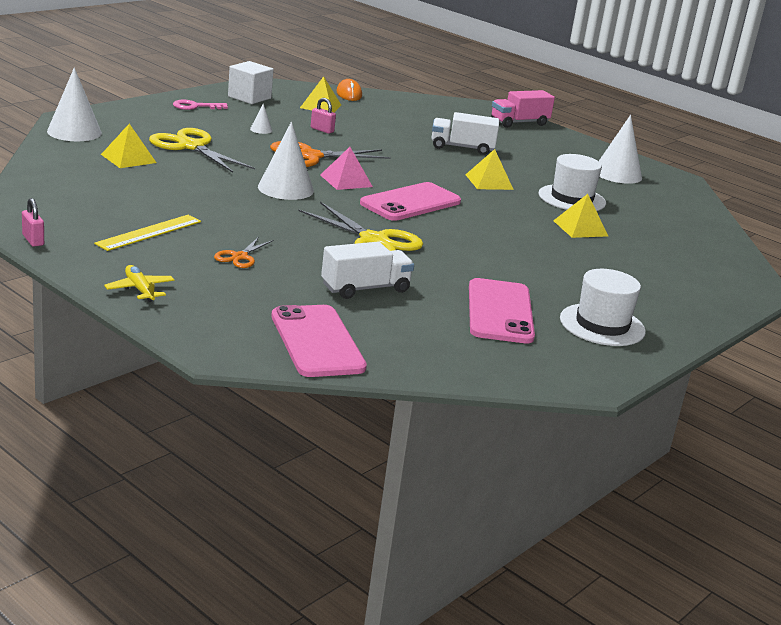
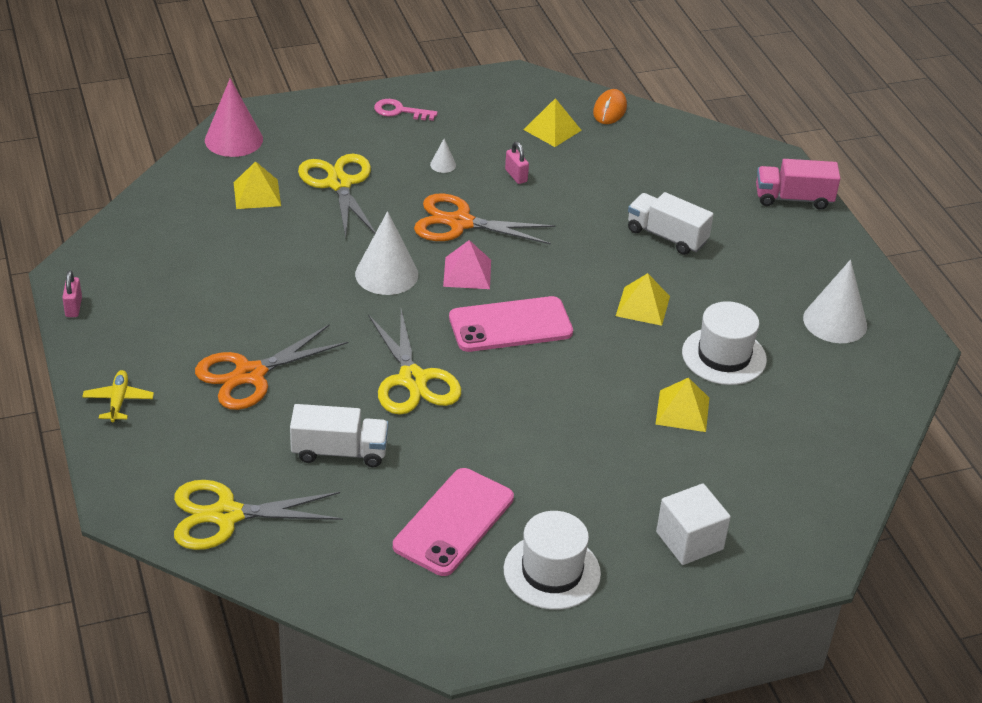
camera: 30 degrees right, 15 degrees up
white cone [47,67,102,141] -> pink cone [205,79,263,157]
yellow ruler [94,215,201,251] -> none
orange scissors [214,238,273,268] -> orange scissors [195,324,348,410], size x1.91
white cube [228,61,273,104] -> white cube moved to [656,484,731,565]
pink phone [271,305,367,377] -> yellow scissors [174,480,343,550]

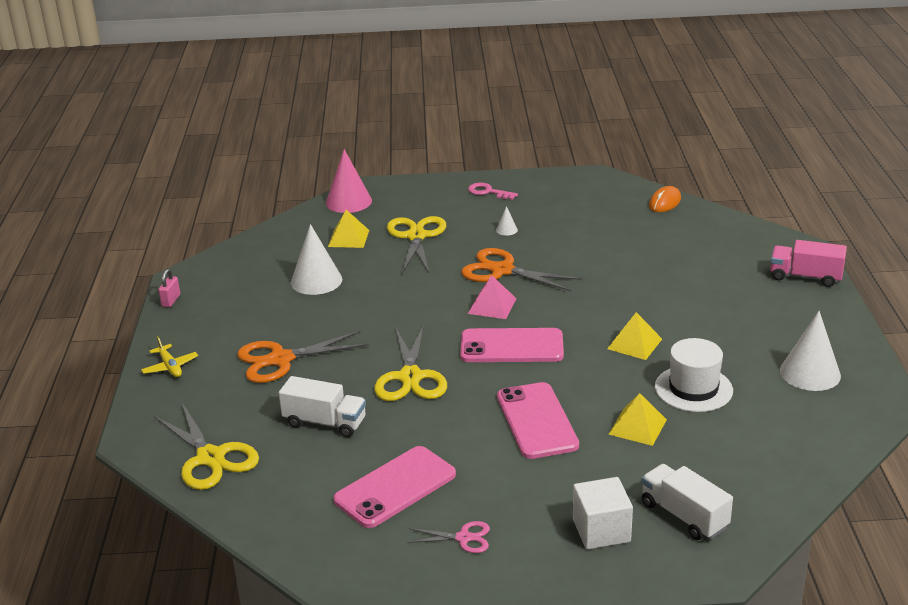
camera: 20 degrees right, 10 degrees down
yellow plane [82,370,154,422] -> yellow plane turned 135 degrees clockwise [141,336,198,377]
yellow scissors [174,480,343,550] -> yellow scissors turned 135 degrees counterclockwise [153,403,259,490]
white cone [355,211,418,295] -> white cone moved to [291,224,342,295]
white hat [504,511,601,610] -> pink scissors [407,521,490,553]
pink padlock [505,142,529,184] -> none
yellow pyramid [524,98,582,147] -> none
white truck [628,192,714,255] -> white truck moved to [641,464,733,540]
none -> pink phone [497,382,579,459]

